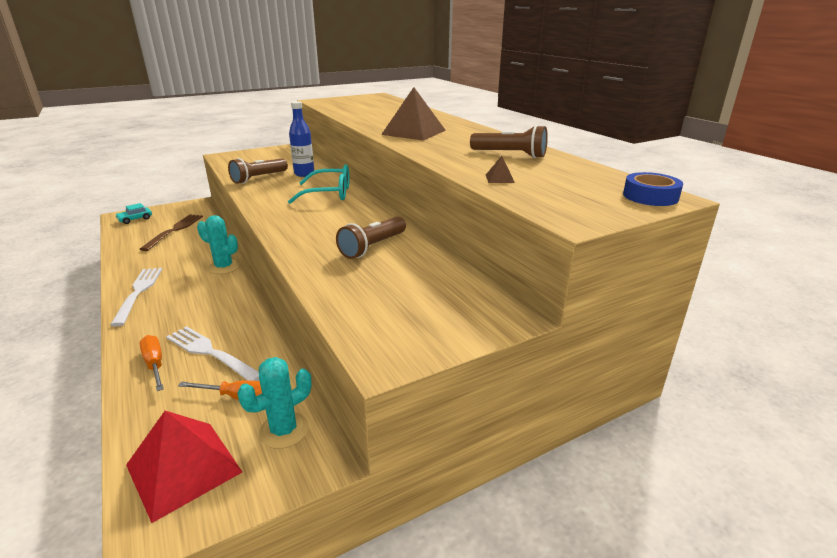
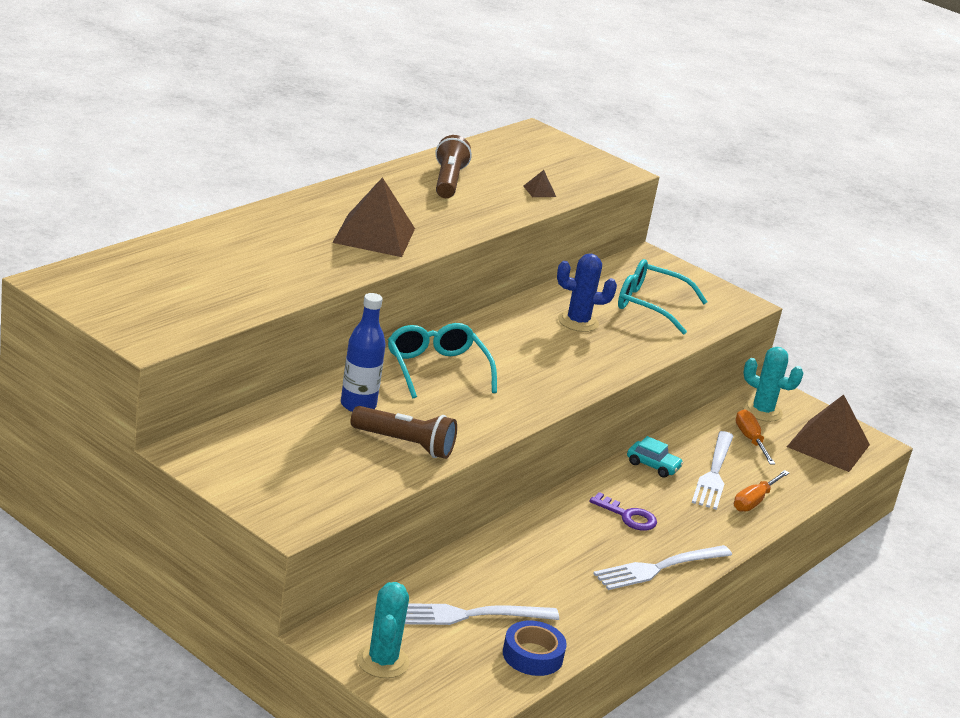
camera: 115 degrees left, 0 degrees up
turquoise car [115,203,152,224] -> turquoise car moved to [627,436,683,478]
red pyramid [126,411,242,523] -> brown pyramid [787,395,870,472]
brown fork [140,215,203,251] -> white fork [405,603,559,625]
turquoise cactus [197,215,240,274] -> turquoise cactus moved to [357,582,409,678]
brown flashlight [336,217,406,259] -> blue cactus [557,254,617,332]
blue tape [623,172,683,206] -> blue tape moved to [503,621,567,676]
none -> purple key [589,492,657,531]
none -> turquoise glasses [618,259,707,335]

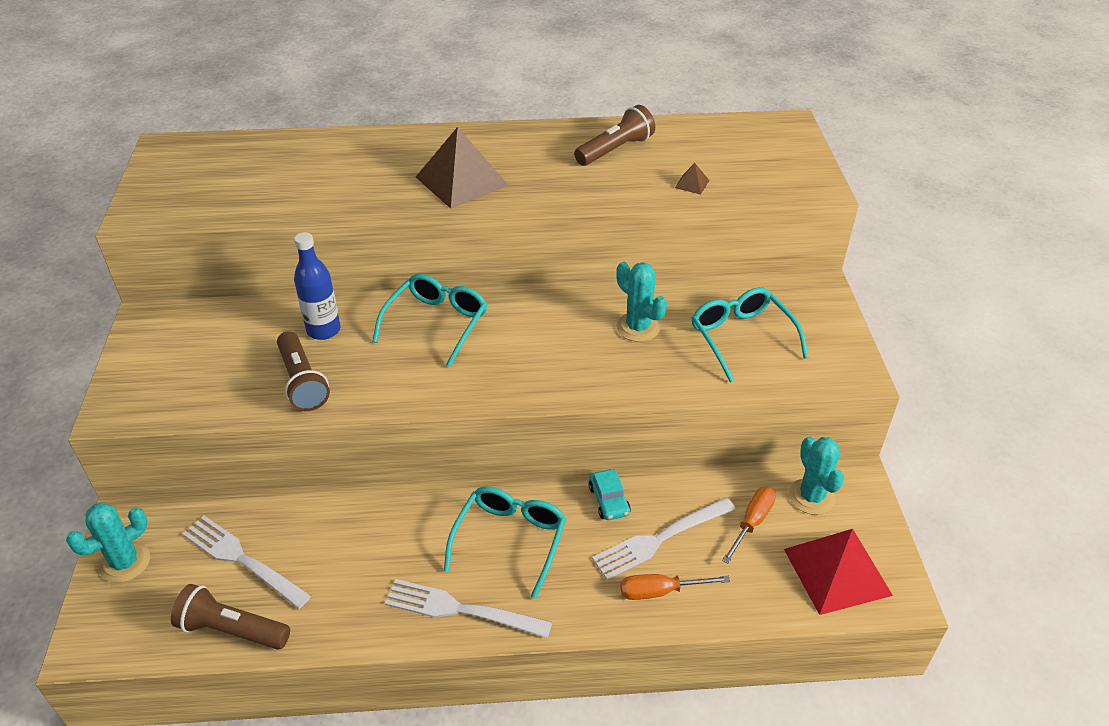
camera: 50 degrees right, 15 degrees up
blue tape [503,621,567,676] -> brown flashlight [171,584,290,650]
blue cactus [557,254,617,332] -> turquoise cactus [616,262,667,342]
purple key [589,492,657,531] -> turquoise glasses [444,487,567,599]
brown pyramid [787,395,870,472] -> red pyramid [784,529,893,615]

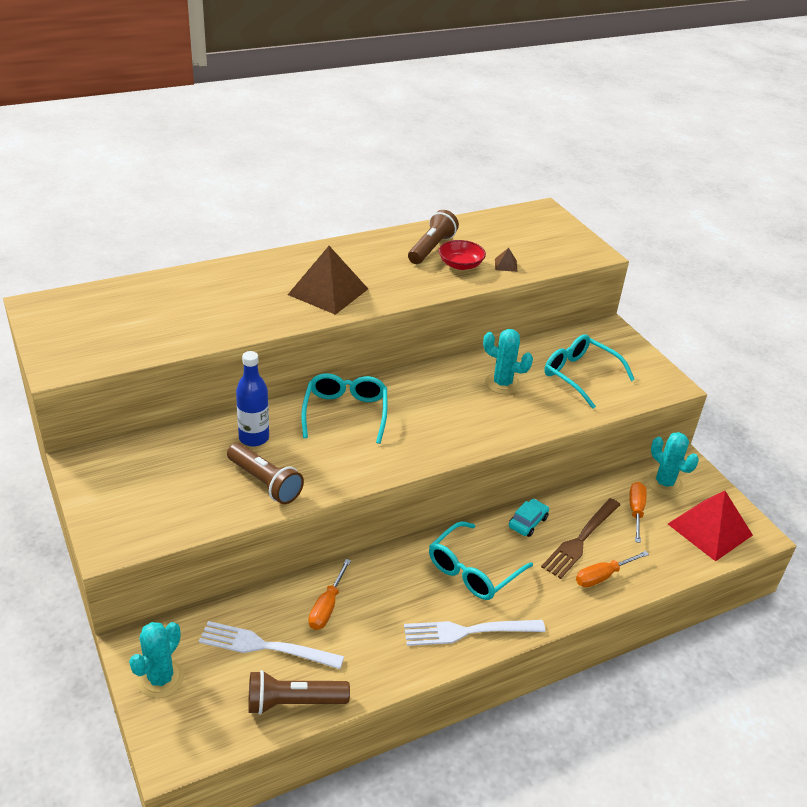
camera: 25 degrees left, 5 degrees down
turquoise glasses [444,487,567,599] -> turquoise glasses turned 135 degrees counterclockwise [429,521,533,600]
turquoise car [588,469,631,520] -> turquoise car turned 105 degrees counterclockwise [509,499,549,537]
white fork [592,498,736,579] -> brown fork [541,498,620,579]
none -> orange screwdriver [309,559,351,630]
none -> red bowl [439,240,486,270]

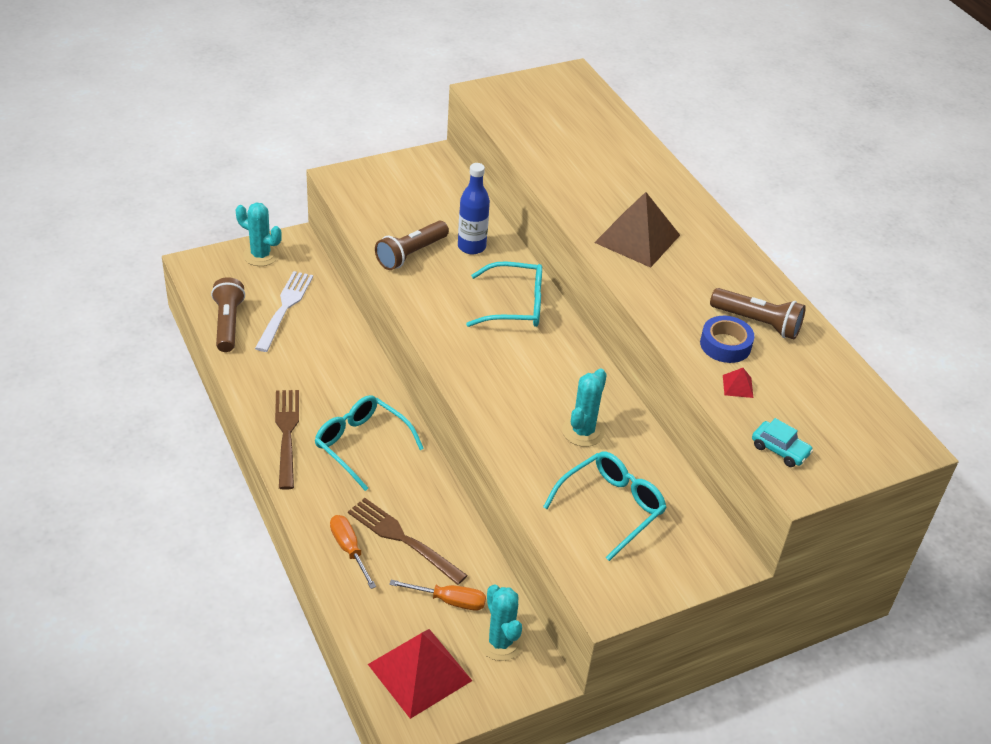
camera: 90 degrees right, 5 degrees up
orange screwdriver [309,559,351,630] -> none
white fork [404,620,545,646] -> brown fork [275,390,299,490]
red bowl [439,240,486,270] -> blue tape [700,316,754,363]
brown pyramid [495,248,518,272] -> red pyramid [723,368,754,398]
turquoise car [509,499,549,537] -> turquoise car moved to [752,418,813,467]
turquoise cactus [647,432,699,495] -> turquoise cactus turned 75 degrees counterclockwise [478,584,523,661]

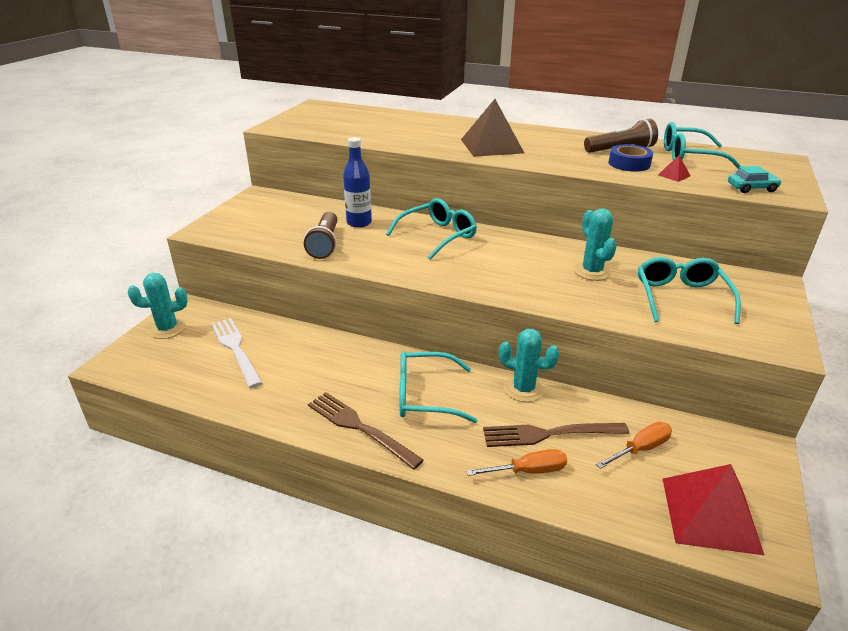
camera: 40 degrees left, 10 degrees down
brown flashlight [211,277,245,352] -> none
orange screwdriver [330,515,376,589] -> orange screwdriver turned 150 degrees clockwise [466,449,567,476]
turquoise cactus [478,584,523,661] -> turquoise cactus moved to [499,329,559,402]
none -> turquoise glasses [664,122,741,169]

